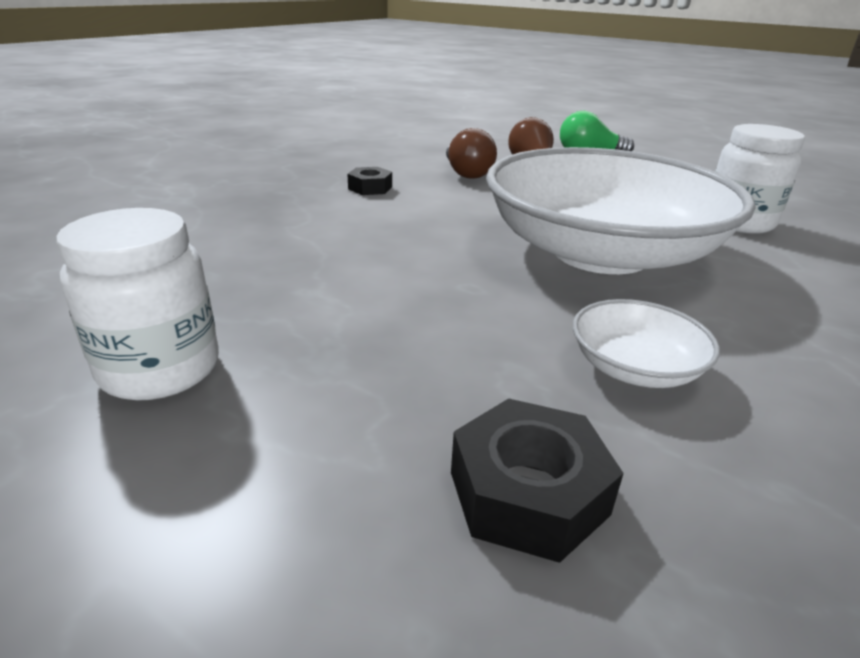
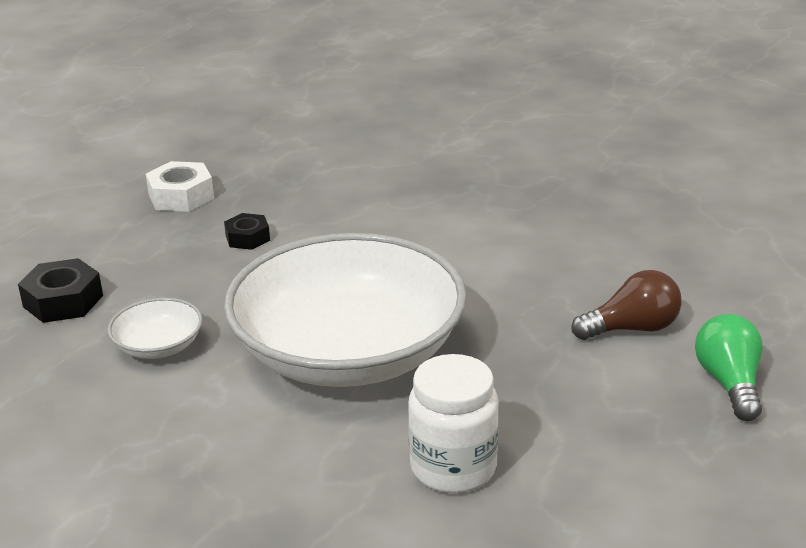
camera: 90 degrees right, 0 degrees up
white jar [56,208,219,400] -> white nut [146,161,214,212]
black nut [347,167,392,195] -> black nut moved to [224,213,270,250]
brown light bulb [446,128,497,179] -> none

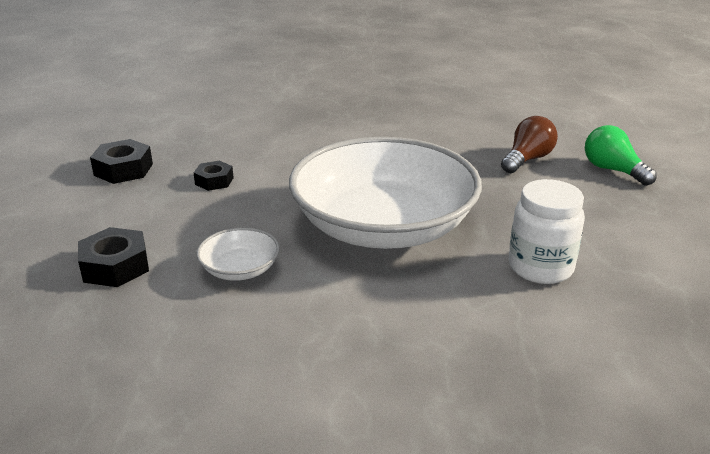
camera: 35 degrees left, 0 degrees up
white nut [146,161,214,212] -> black nut [90,139,153,184]

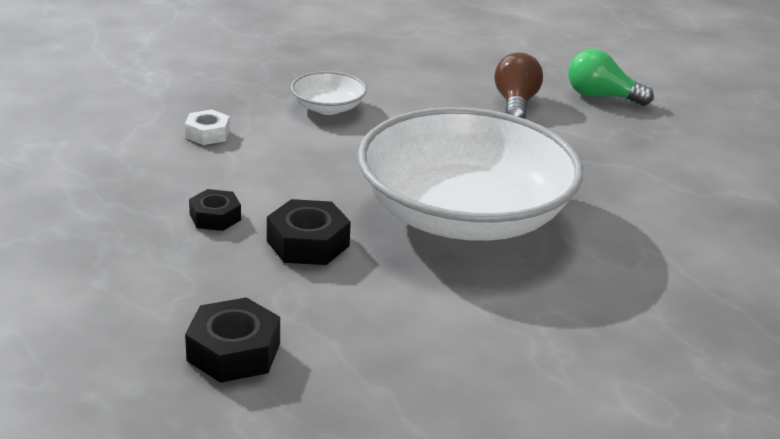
camera: 35 degrees left, 0 degrees up
black nut [90,139,153,184] -> black nut moved to [267,199,351,265]
white bowl [197,228,280,281] -> white bowl moved to [291,71,367,115]
white jar [509,179,585,284] -> none
none -> white nut [185,109,230,145]

